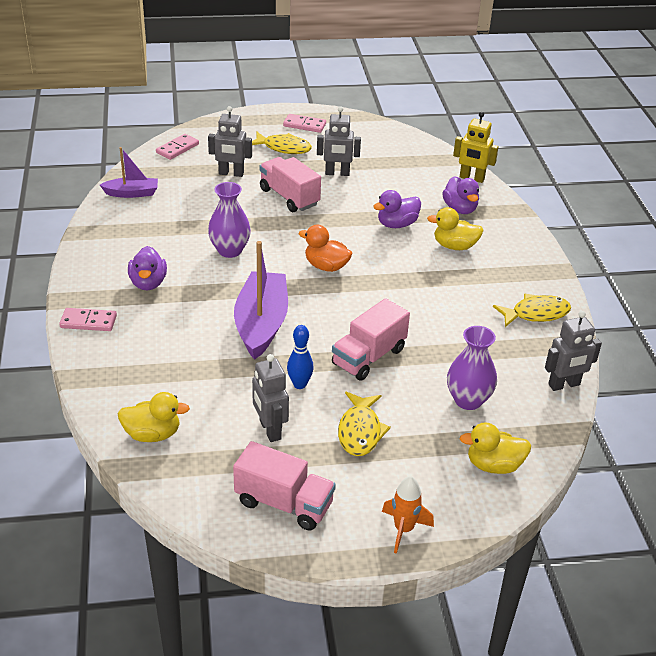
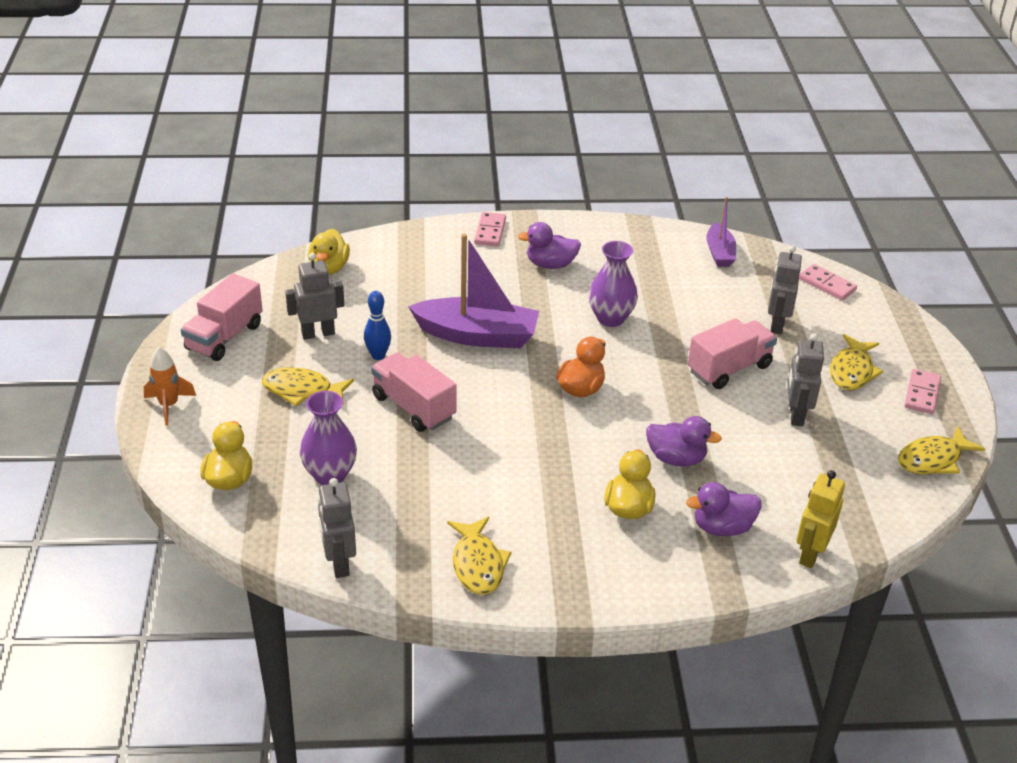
camera: 95 degrees right, 0 degrees up
purple duck [373,190,421,228] -> purple duck turned 135 degrees clockwise [646,416,722,466]
none -> yellow fish [898,426,985,474]

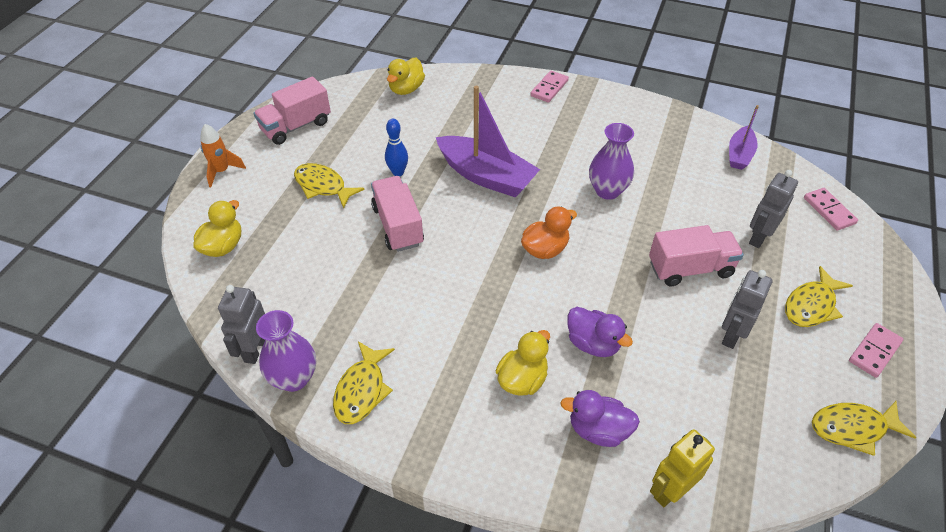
camera: 25 degrees right, 10 degrees up
grey robot [285,253,345,340] -> none
purple vase [300,391,357,485] -> purple vase moved to [256,310,316,392]
purple duck [518,222,581,269] -> none

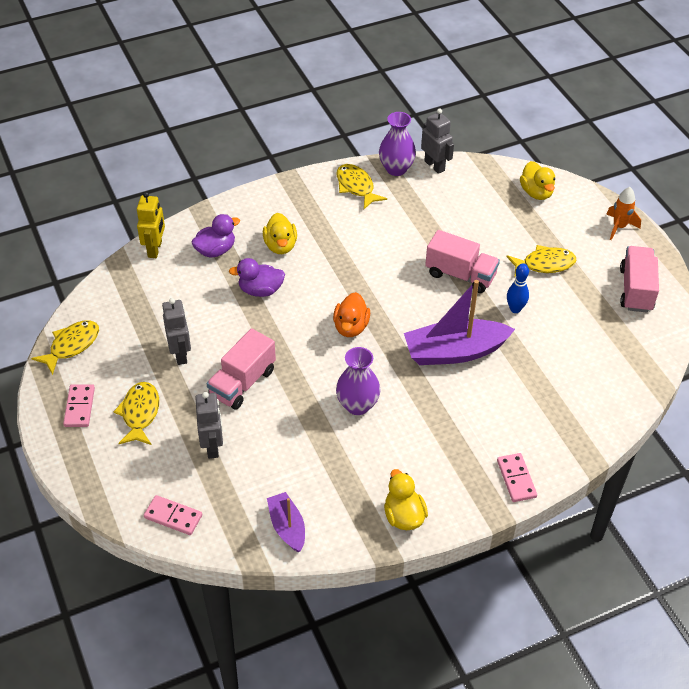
camera: 135 degrees right, 0 degrees up
yellow duck [387,58,425,95] -> yellow duck moved to [384,469,428,530]

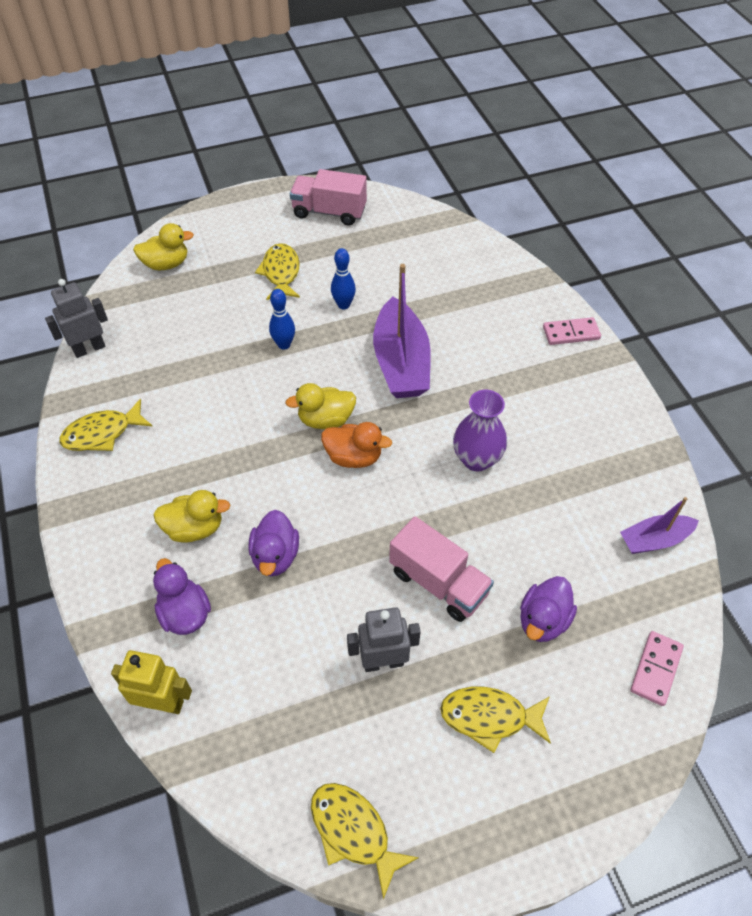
camera: 85 degrees left, 5 degrees up
pink domino [63,384,95,427] -> none
grey robot [195,392,223,459] -> purple duck [520,576,577,642]
purple vase [379,112,416,176] -> none
yellow duck [384,469,428,530] -> yellow duck moved to [285,383,356,429]
pink truck [425,230,500,293] -> blue bowling pin [269,289,295,350]
orange rocket [606,187,641,240] -> none

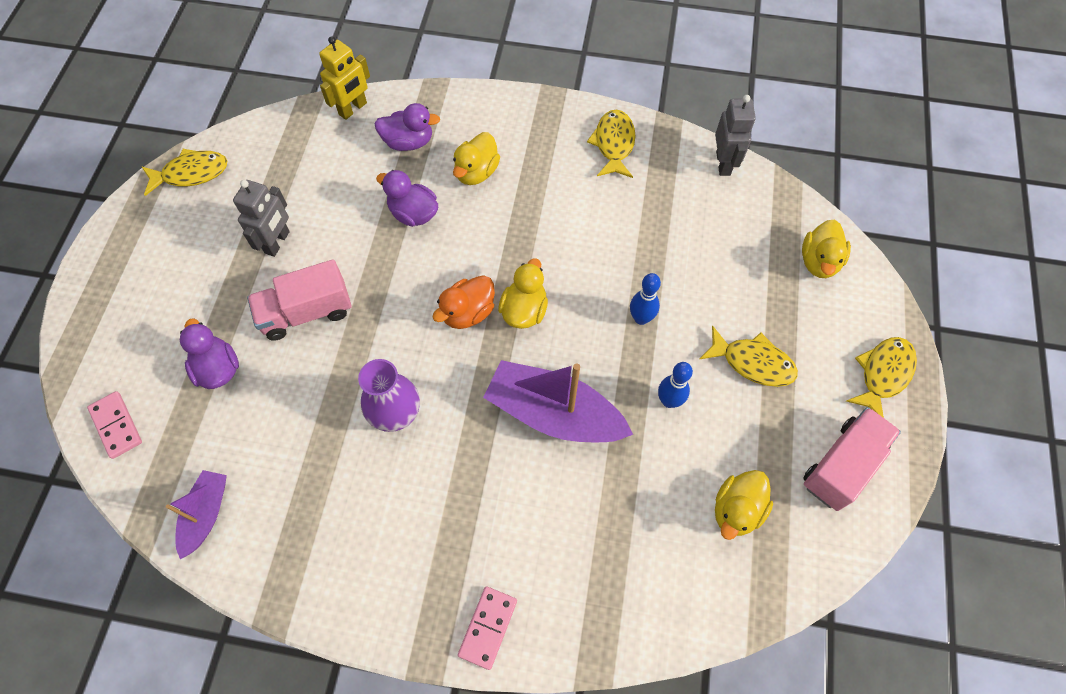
camera: 120 degrees right, 10 degrees up
yellow fish [440,687,551,753] -> yellow fish moved to [846,337,917,418]
none -> yellow duck [715,470,773,540]

